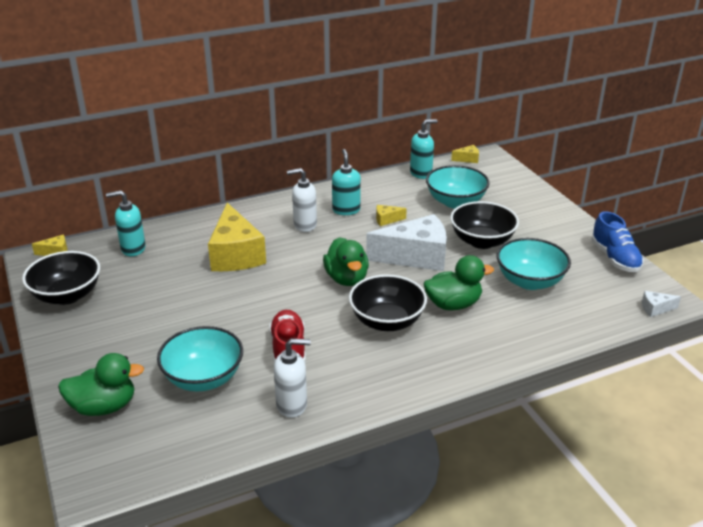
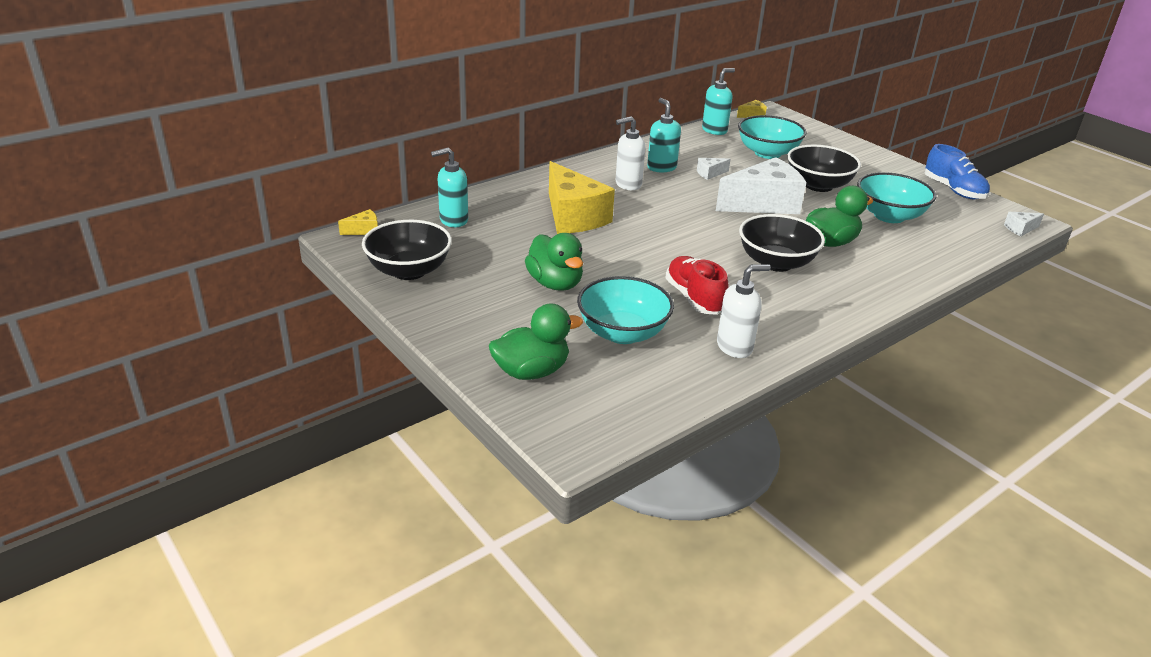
camera: 15 degrees left, 0 degrees up
green duck [323,237,369,286] -> green duck moved to [525,233,583,291]
yellow cheese [376,205,407,226] -> white cheese [697,158,731,180]

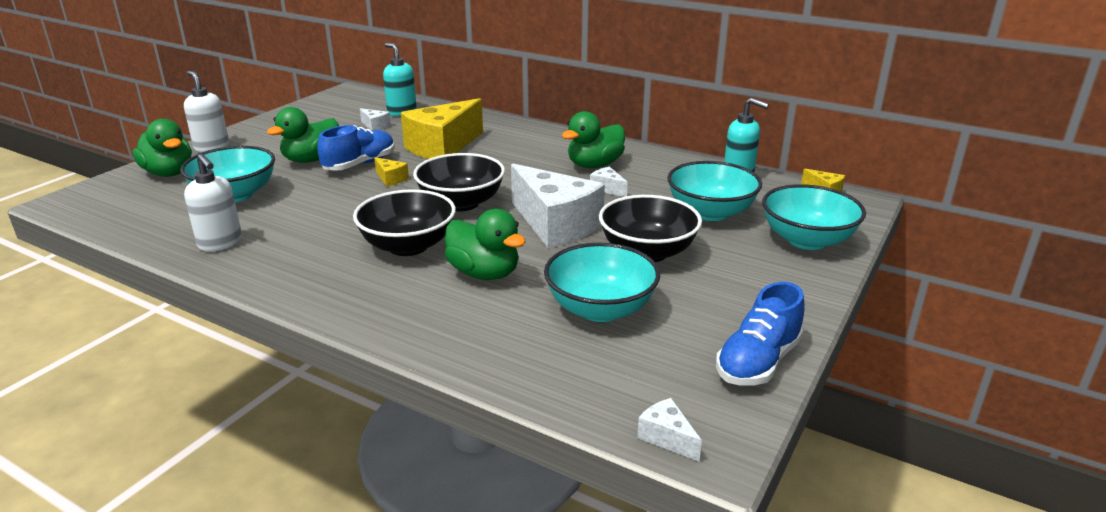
camera: 70 degrees right, 5 degrees down
yellow cheese [338,209,378,235] -> yellow cheese moved to [374,157,409,187]
black bowl [362,220,452,280] -> black bowl moved to [413,153,505,211]
white soap dispenser [616,116,645,190] -> white soap dispenser moved to [184,71,229,152]
turquoise soap dispenser [647,98,681,173] -> green duck [562,111,625,168]
red shoe [665,256,729,315] -> none
none -> blue shoe [317,125,395,171]
none -> white cheese [360,108,391,130]
none -> turquoise bowl [762,184,866,250]

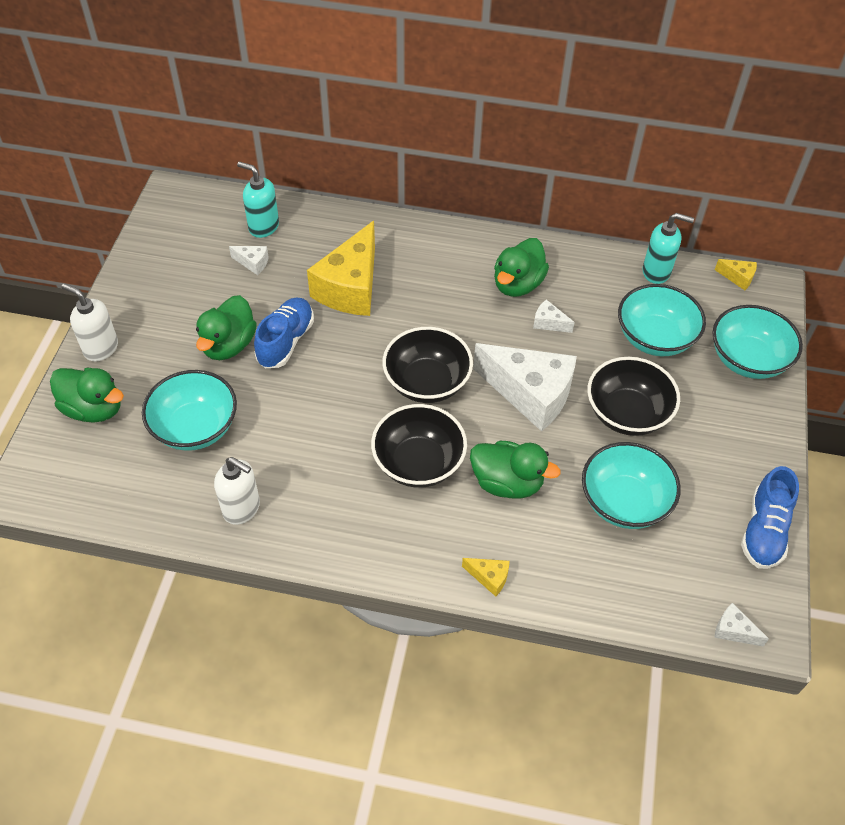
camera: 20 degrees left, 25 degrees up
yellow cheese [374,157,409,187] -> yellow cheese moved to [462,558,510,596]

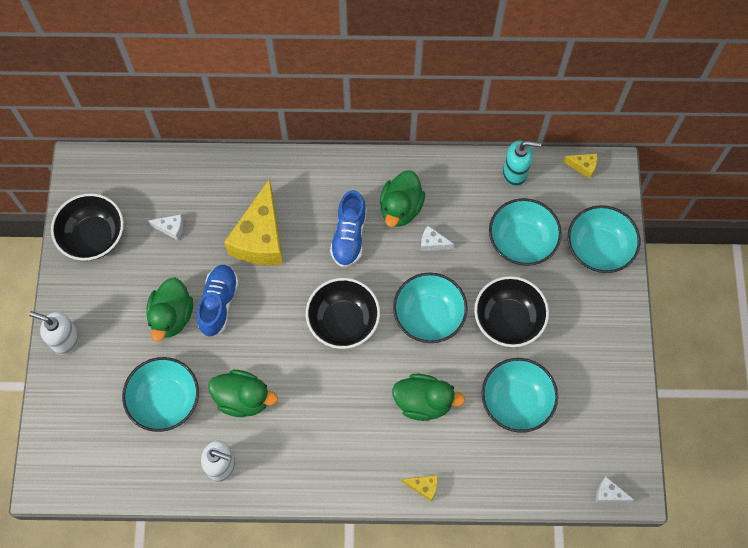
camera: 10 degrees left, 15 degrees up
green duck [50,368,124,423] -> green duck moved to [208,370,278,417]
turquoise soap dispenser [237,161,279,238] -> none
black bowl [371,404,467,488] -> black bowl moved to [51,193,124,261]
white cheese [473,343,577,431] -> turquoise bowl [393,272,468,343]
blue shoe [741,466,799,569] -> blue shoe moved to [330,190,367,268]

